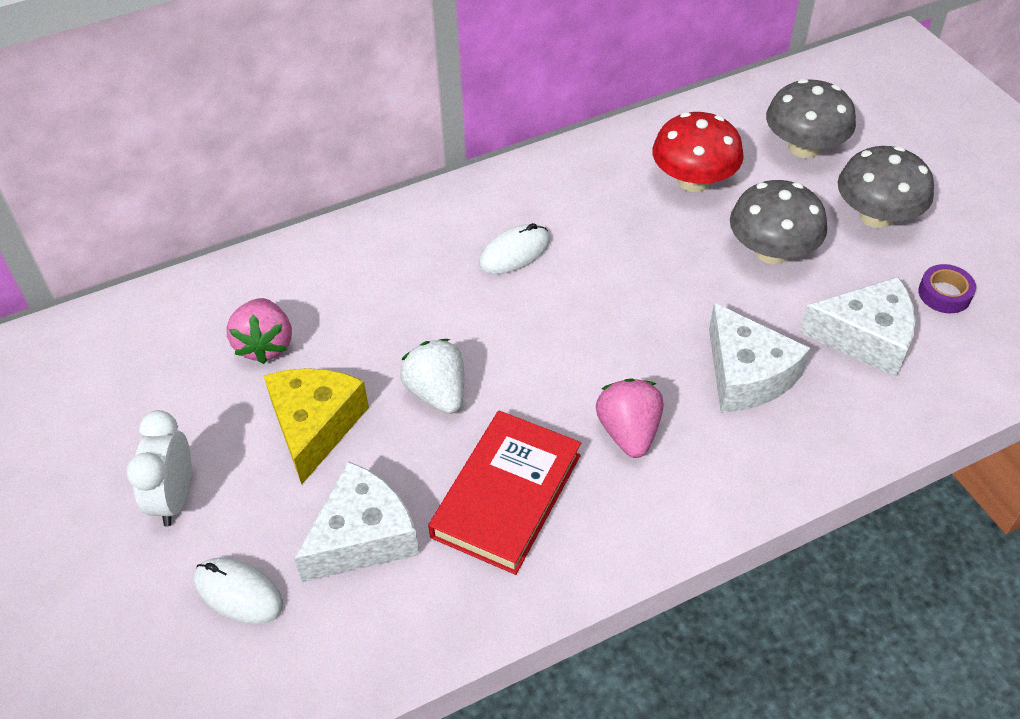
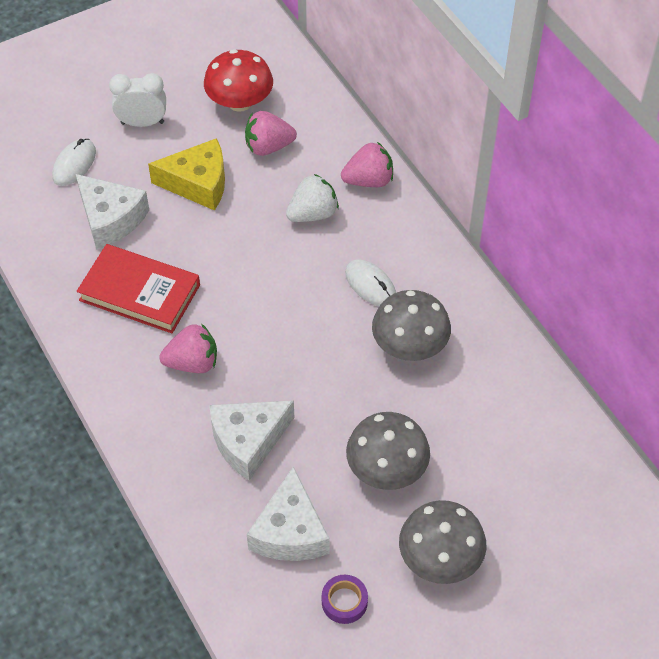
camera: 85 degrees right, 5 degrees up
white strawberry [400,339,464,414] -> white strawberry moved to [286,174,339,222]
red mushroom [652,112,744,192] -> red mushroom moved to [204,49,273,112]
grey mushroom [766,79,856,158] -> grey mushroom moved to [372,290,451,361]
none -> pink strawberry [341,142,393,187]

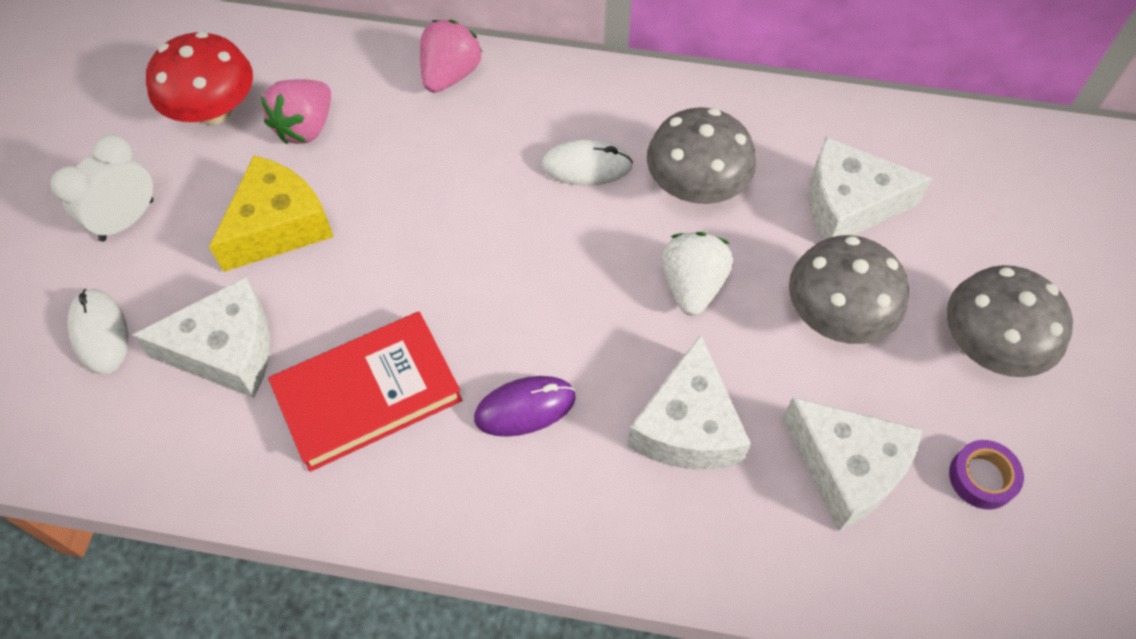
camera: 50 degrees left, 5 degrees up
pink strawberry [159,324,217,373] -> purple mouse [474,376,576,437]
white strawberry [286,174,339,222] -> white strawberry moved to [661,232,733,316]
none -> white cheese [808,137,933,240]

